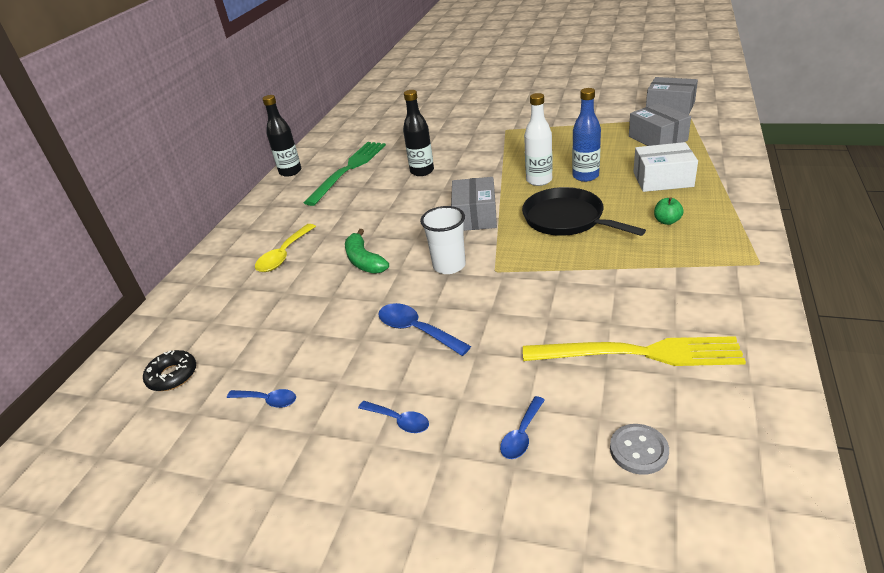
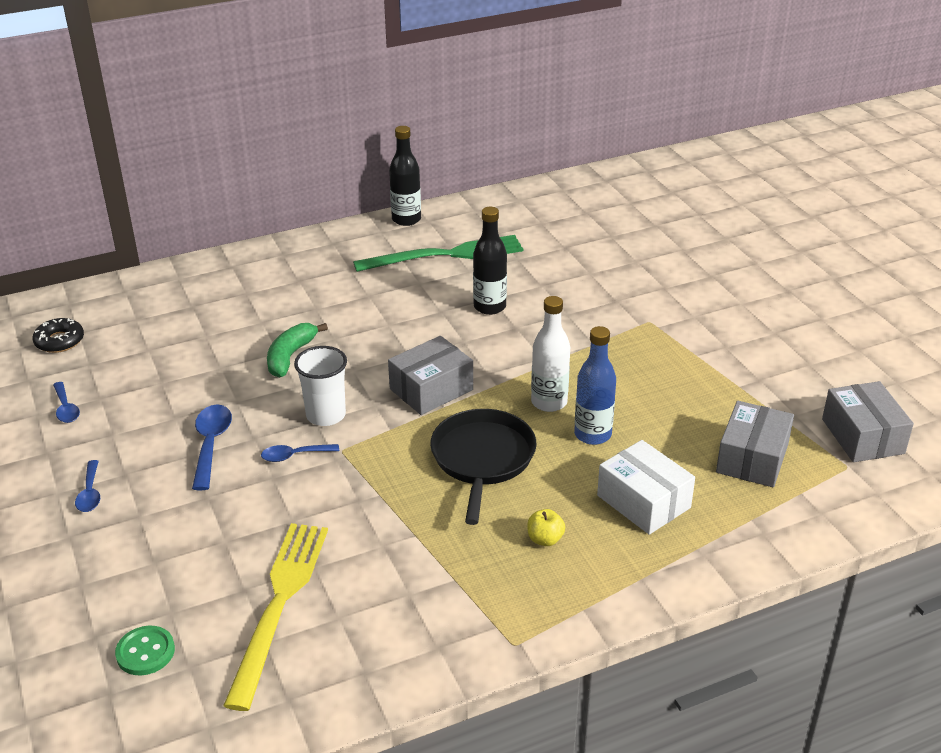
camera: 45 degrees right, 0 degrees up
yellow spoon [255,224,316,272] -> none
blue spoon [500,396,545,459] -> blue spoon moved to [261,444,339,462]
yellow fork [523,336,746,366] -> yellow fork turned 135 degrees counterclockwise [223,523,328,711]
grey button [610,424,669,475] -> green button [115,626,175,675]
green apple [654,197,683,225] -> yellow apple [527,509,565,546]

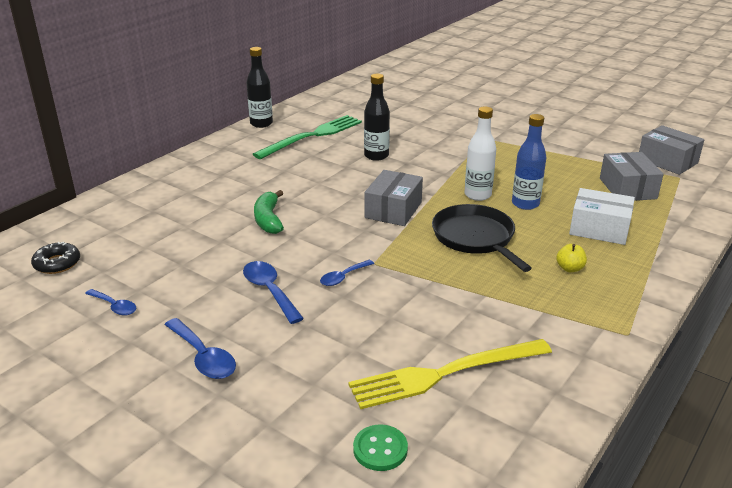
camera: 30 degrees left, 5 degrees down
blue spoon [75,460,100,512] -> blue spoon [164,318,236,379], size x1.56
yellow fork [223,523,328,711] -> yellow fork turned 90 degrees counterclockwise [348,339,552,409]
white cup [294,346,347,426] -> none

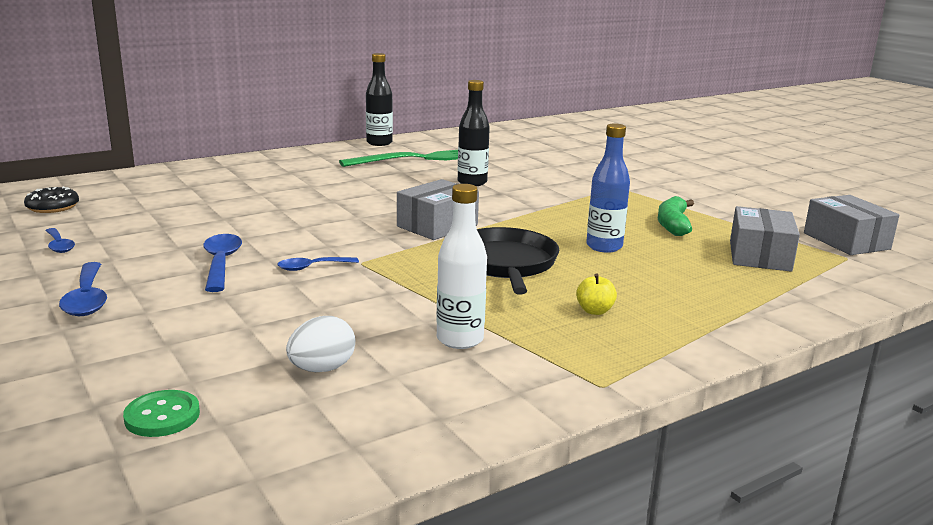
camera: 20 degrees right, 10 degrees down
green banana [254,190,284,234] -> green banana moved to [658,196,694,236]
yellow fork [348,339,552,409] -> white egg [286,316,355,372]
white bottle [464,107,496,201] -> white bottle moved to [436,184,487,349]
white box [569,188,635,245] -> none

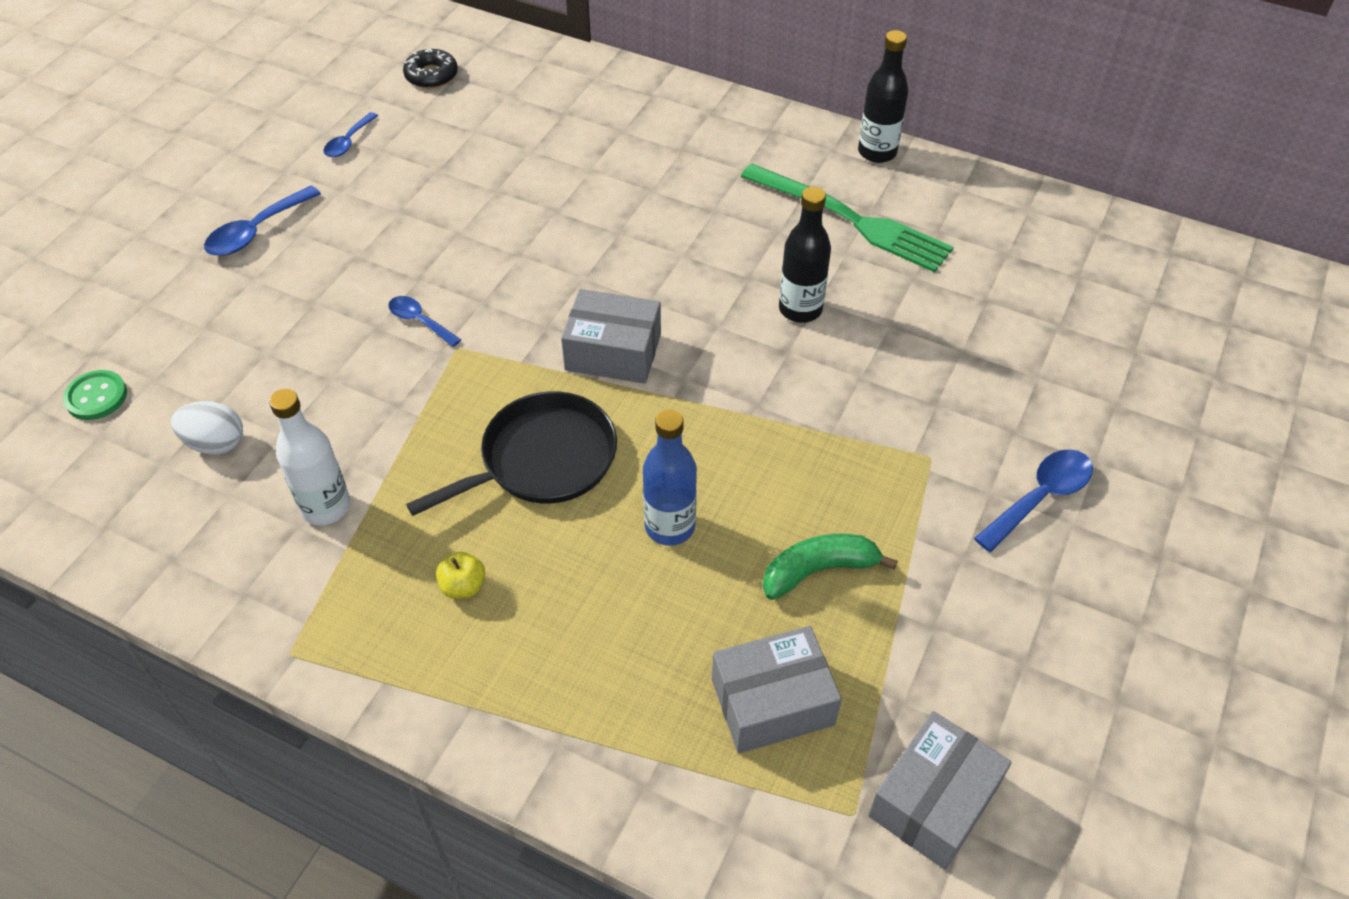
camera: 60 degrees right, 30 degrees up
blue spoon [203,234,242,292] -> blue spoon moved to [974,449,1093,552]

